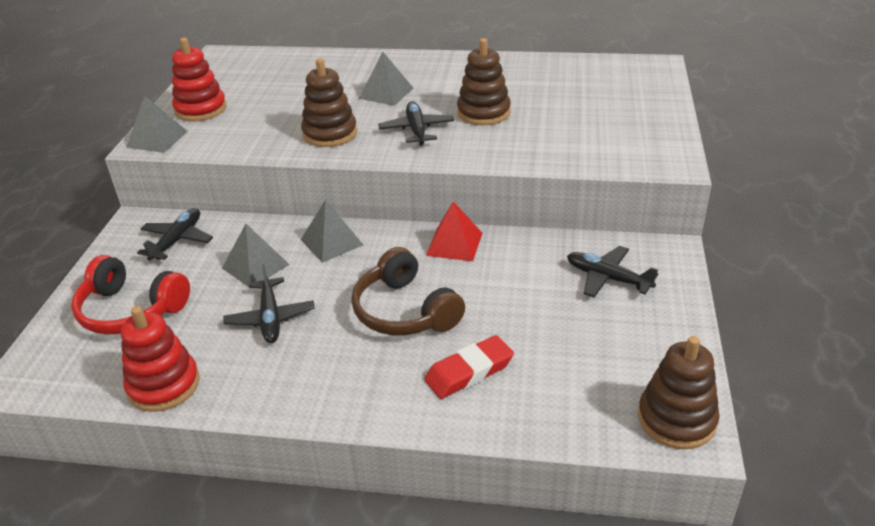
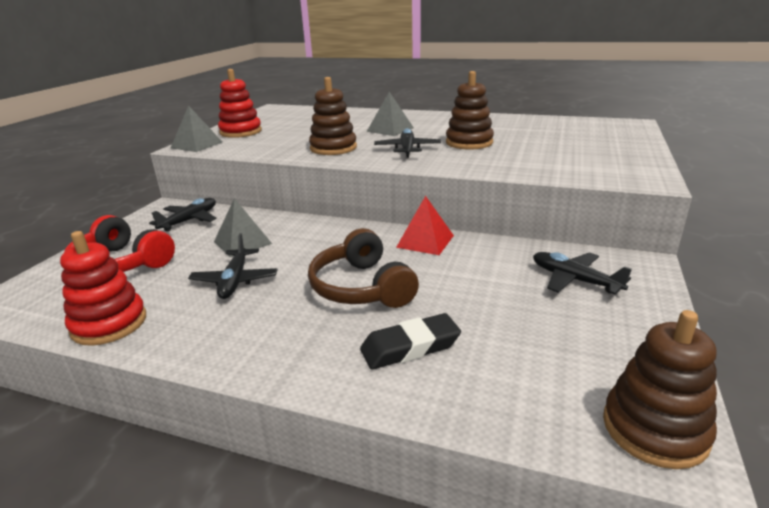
camera: 10 degrees right, 10 degrees down
grey pyramid [301,200,363,263] -> none
red eraser [424,335,514,399] -> black eraser [360,313,461,369]

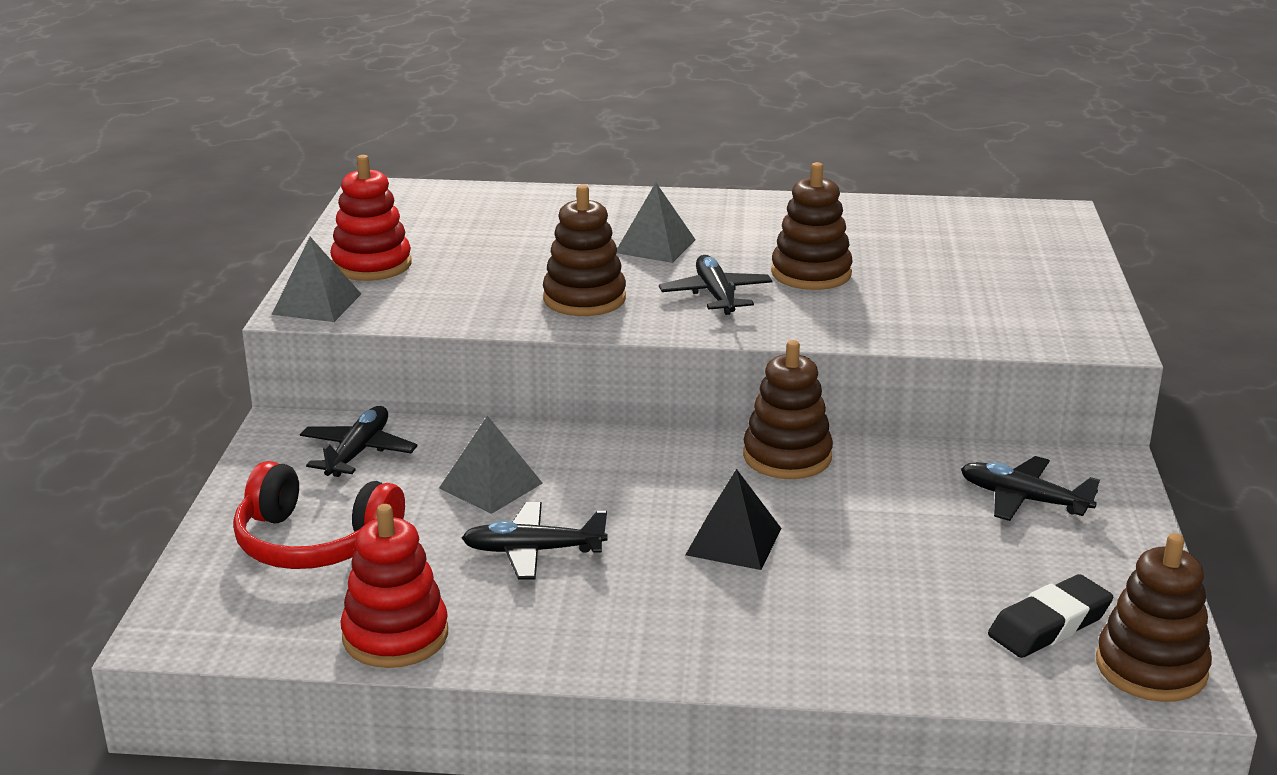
camera: 15 degrees left, 0 degrees up
black plane [188,233,277,299] -> black plane turned 105 degrees clockwise [462,502,607,580]
brown headphones [308,228,419,308] -> black pyramid [686,469,782,570]
black eraser [360,313,461,369] -> black eraser moved to [988,574,1113,658]
red pyramid [396,196,454,255] -> brown stacking toy [743,340,833,479]

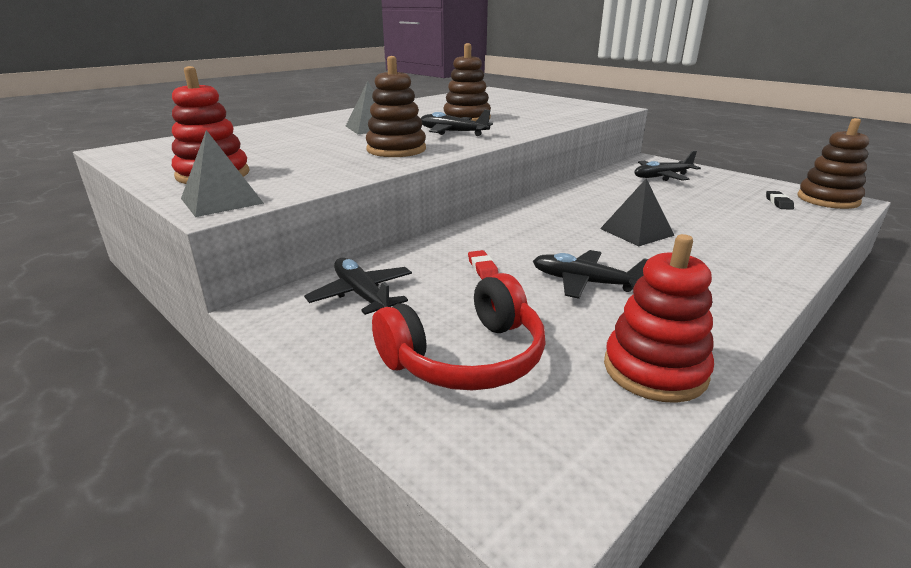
camera: 50 degrees left, 0 degrees up
grey pyramid [439,416,543,514] -> red eraser [468,250,499,279]
black plane [462,502,607,580] -> black plane turned 75 degrees clockwise [533,250,648,299]
brown stacking toy [743,340,833,479] -> none
black eraser [988,574,1113,658] -> black eraser [766,191,794,210], size x0.53

